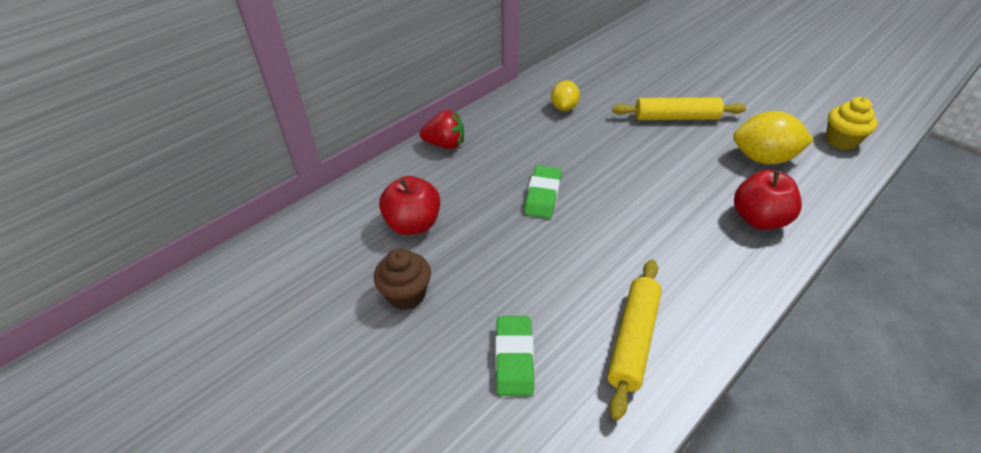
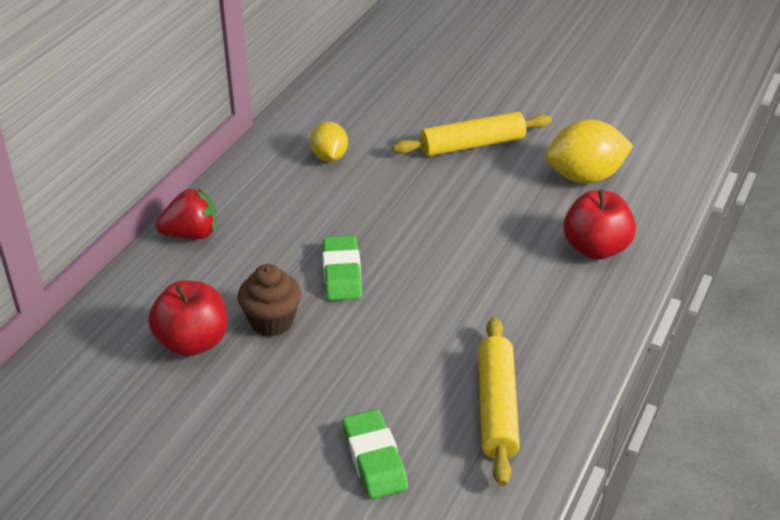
camera: 20 degrees left, 5 degrees down
brown cupcake [374,248,431,310] -> brown cupcake moved to [238,264,301,337]
yellow cupcake [826,97,878,150] -> none

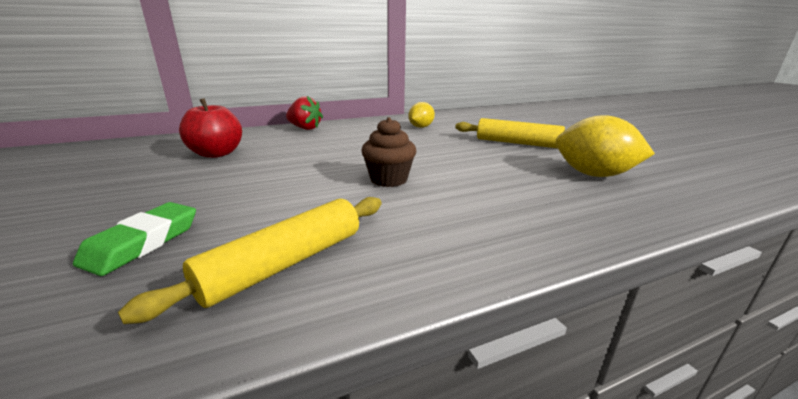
camera: 40 degrees right, 15 degrees down
brown cupcake [238,264,301,337] -> brown cupcake moved to [361,117,416,187]
green eraser [322,236,362,301] -> none
red apple [563,190,636,260] -> none

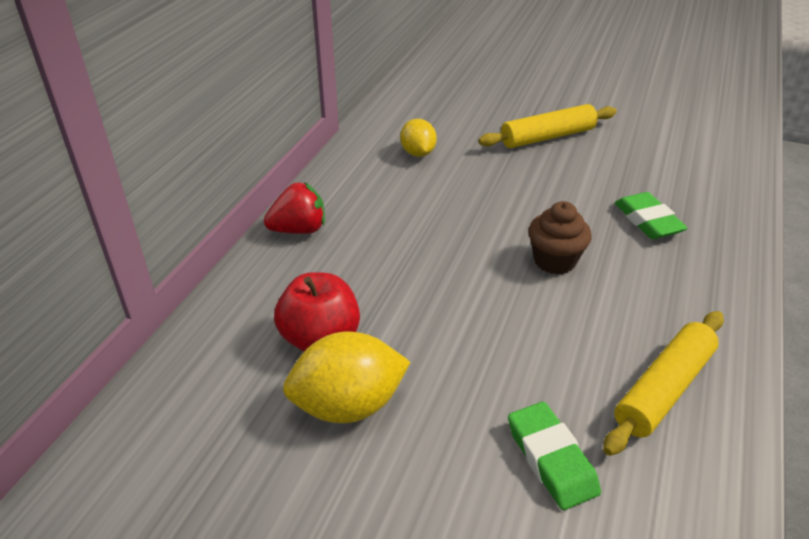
camera: 45 degrees left, 15 degrees up
yellow rolling pin [118,197,382,324] -> yellow rolling pin turned 45 degrees clockwise [603,311,724,456]
yellow lemon [556,115,655,177] -> yellow lemon moved to [283,332,411,423]
none -> green eraser [615,192,688,239]

